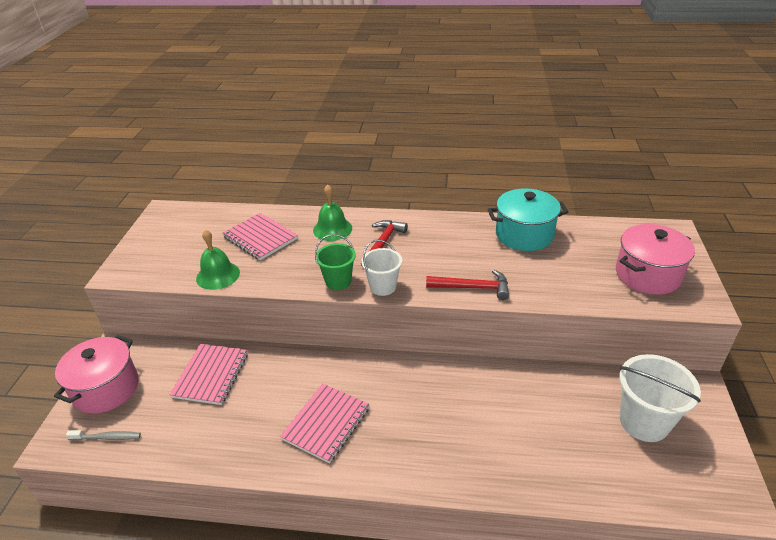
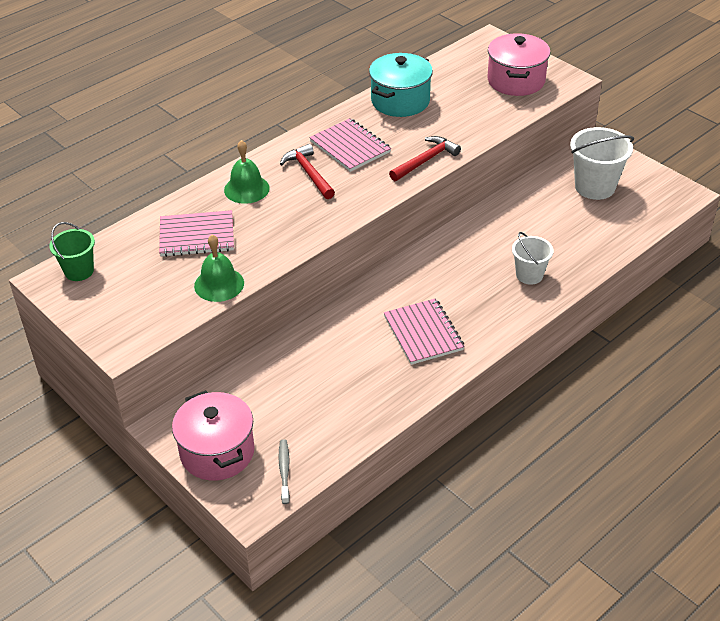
camera: 50 degrees left, 5 degrees up
grey toothbrush [66,430,141,441] -> grey toothbrush turned 45 degrees counterclockwise [279,439,290,504]
pink notebook [170,344,248,405] -> pink notebook moved to [309,118,391,172]
green bucket [315,234,356,290] -> green bucket moved to [49,222,95,281]
white bucket [361,239,402,296] -> white bucket moved to [512,232,554,285]

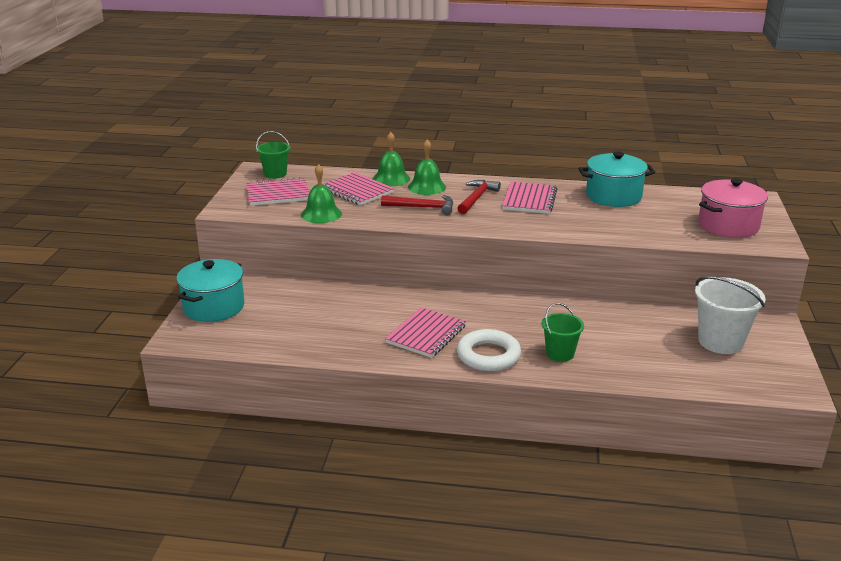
camera: 50 degrees right, 15 degrees down
pink pot [172,390,255,481] -> turquoise pot [176,259,245,322]
grey toothbrush [279,439,290,504] -> none
red hammer [389,136,461,181] -> red hammer moved to [381,195,453,215]
white bucket [512,232,554,285] -> green bucket [542,303,584,362]
none -> pink notebook [246,177,309,206]
none -> green bell [373,132,410,186]
none -> white ring [457,329,521,371]

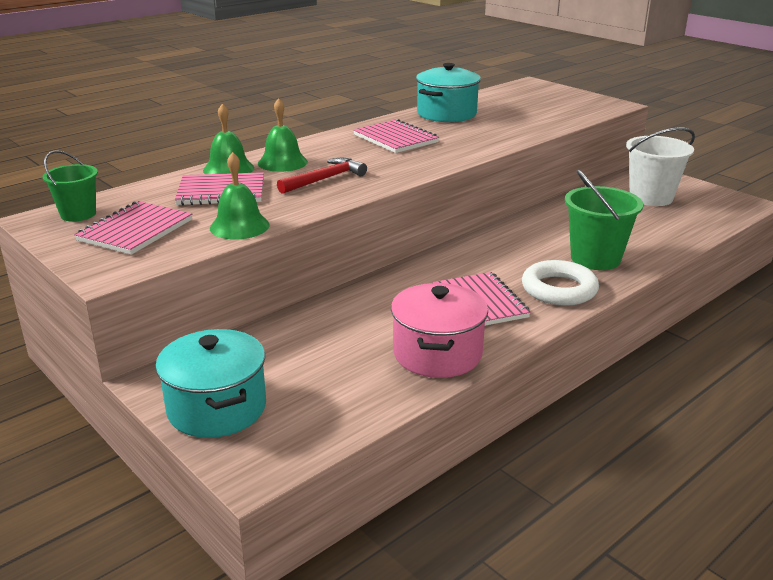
camera: 50 degrees left, 0 degrees up
red hammer [457,180,501,214] -> none
green bucket [542,303,584,362] -> green bucket [565,170,644,270], size x1.61
pink pot [698,178,768,238] -> pink pot moved to [391,283,488,378]

